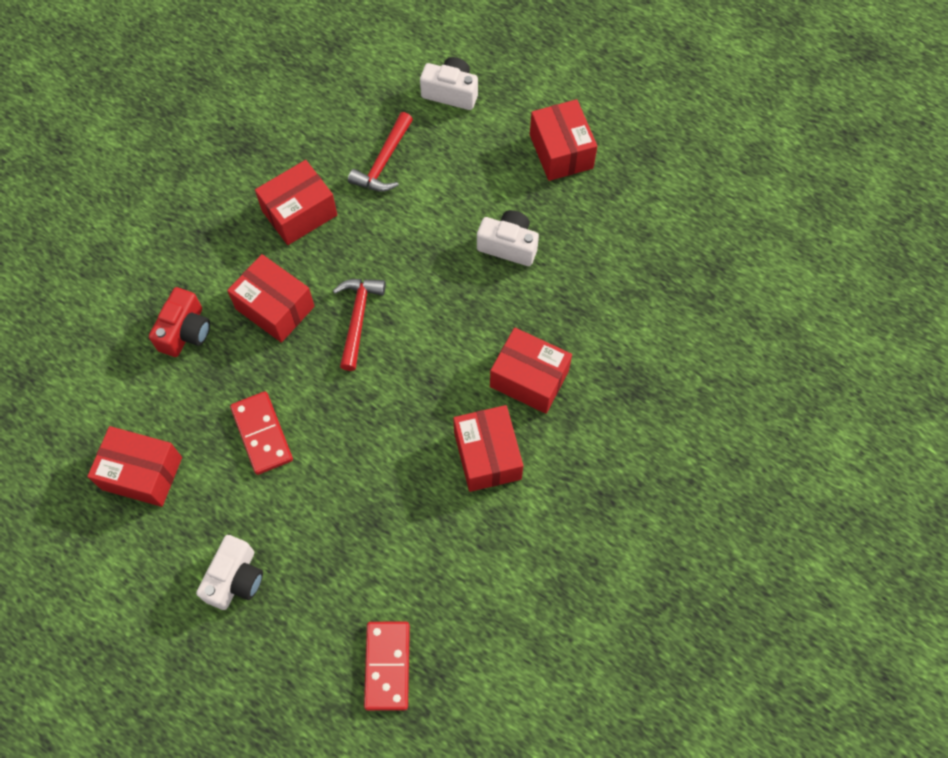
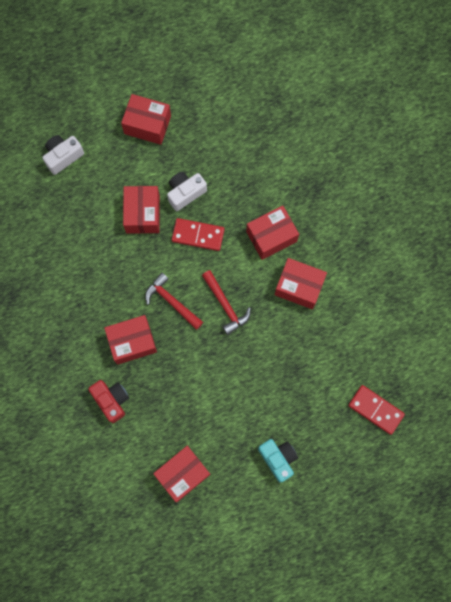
camera: 55 degrees left, 10 degrees up
white camera [196,535,263,610] -> turquoise camera [258,439,298,483]
red domino [230,391,293,475] -> red domino moved to [172,218,225,251]
red box [255,160,337,245] -> red box moved to [123,186,160,234]
red hammer [348,112,413,192] -> red hammer moved to [202,270,251,335]

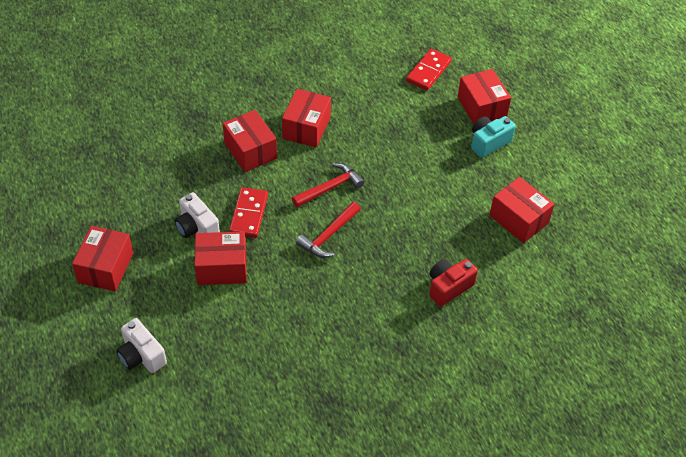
camera: 95 degrees left, 25 degrees down
red box [104,315,157,365] -> red box moved to [458,69,511,124]

